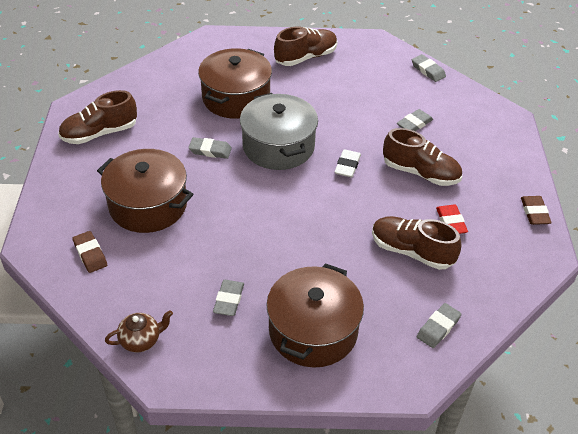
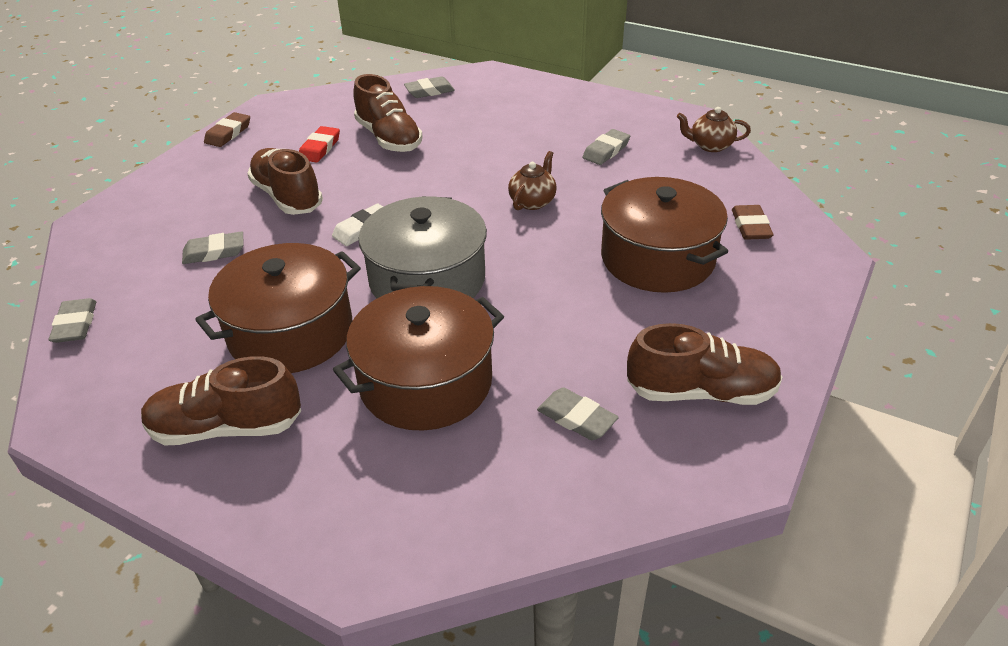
camera: 150 degrees left, 5 degrees down
grey eraser [188,137,232,159] -> grey eraser moved to [537,387,619,440]
brown pot [266,263,364,368] -> brown pot moved to [195,243,361,373]
none -> brown teapot [508,151,557,210]

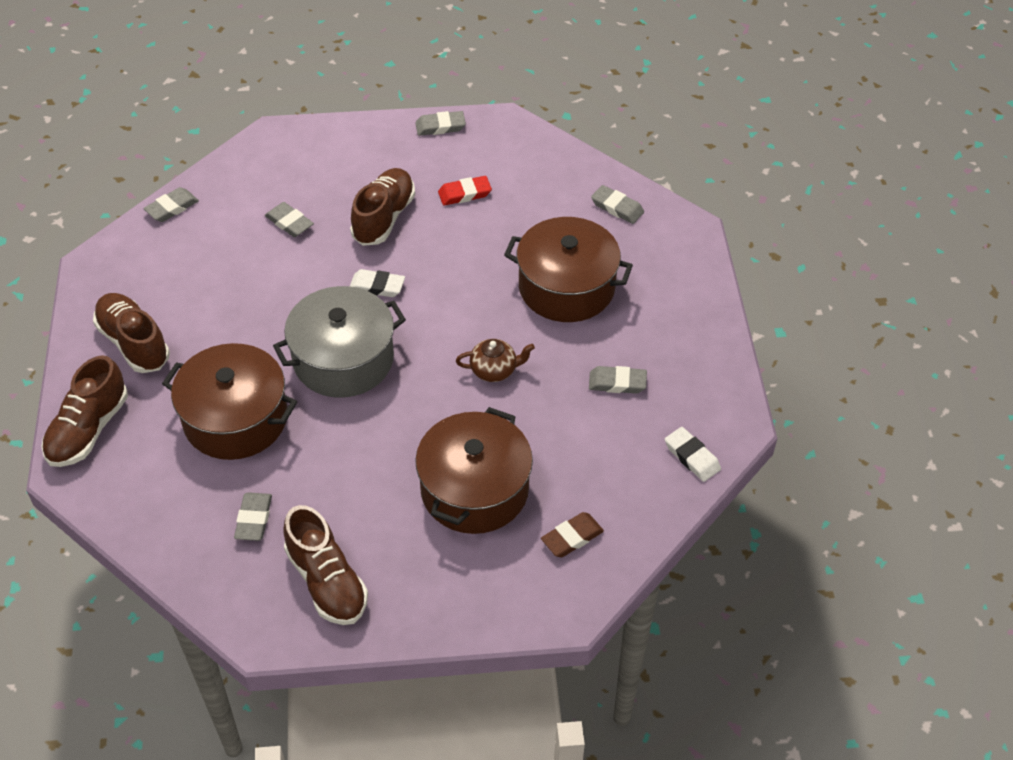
camera: 55 degrees right, 10 degrees up
brown pot [195,243,361,373] -> brown pot moved to [504,217,633,322]
brown eraser [204,112,250,147] -> grey eraser [415,111,466,136]
brown shoe [353,74,423,152] -> brown shoe moved to [41,355,128,467]
brown teapot [677,107,751,152] -> white eraser [665,427,721,482]

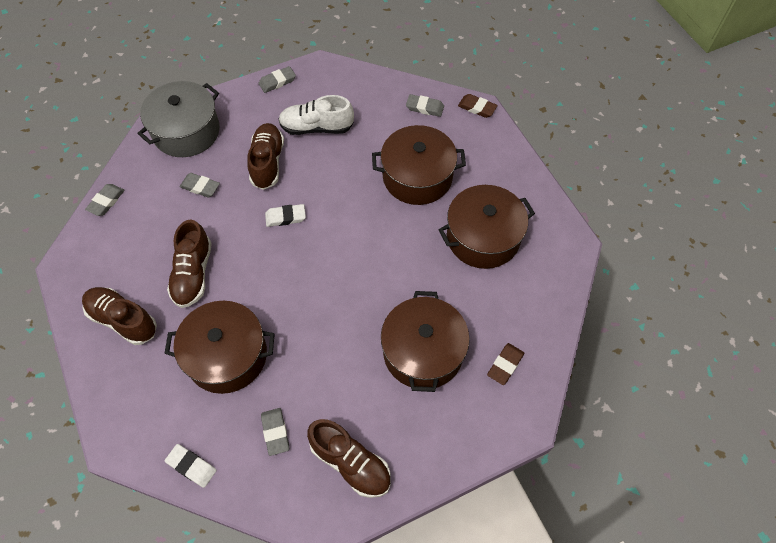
camera: 20 degrees left, 10 degrees up
brown shoe [41,355,128,467] -> brown shoe moved to [167,219,212,308]
grey pot [273,286,406,398] -> grey pot moved to [137,81,220,157]
red eraser [438,176,492,206] -> white shoe [278,95,354,135]
brown teapot [456,339,535,382] -> none
grey eraser [589,366,647,394] -> brown pot [438,185,535,269]
white eraser [665,427,721,482] -> white eraser moved to [165,444,217,488]
none -> brown eraser [458,94,498,118]

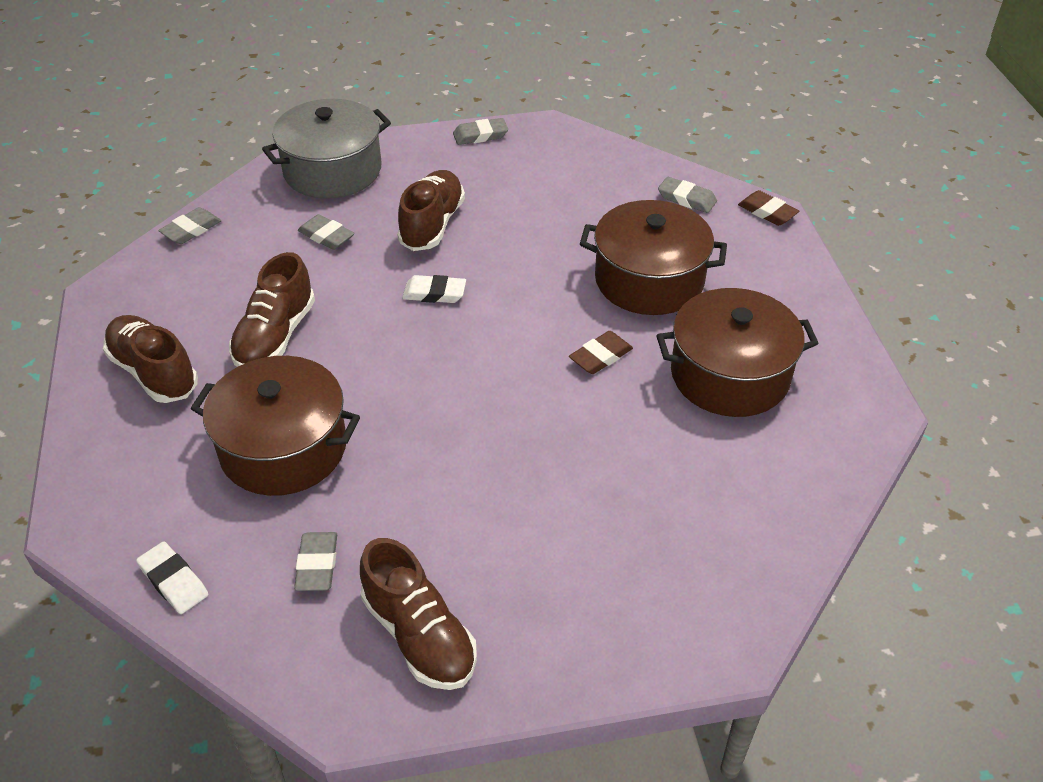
camera: 15 degrees right, 15 degrees down
white shoe [278,95,354,135] -> none
brown pot [381,291,470,392] -> none
brown eraser [487,343,524,385] -> brown eraser moved to [569,331,633,374]

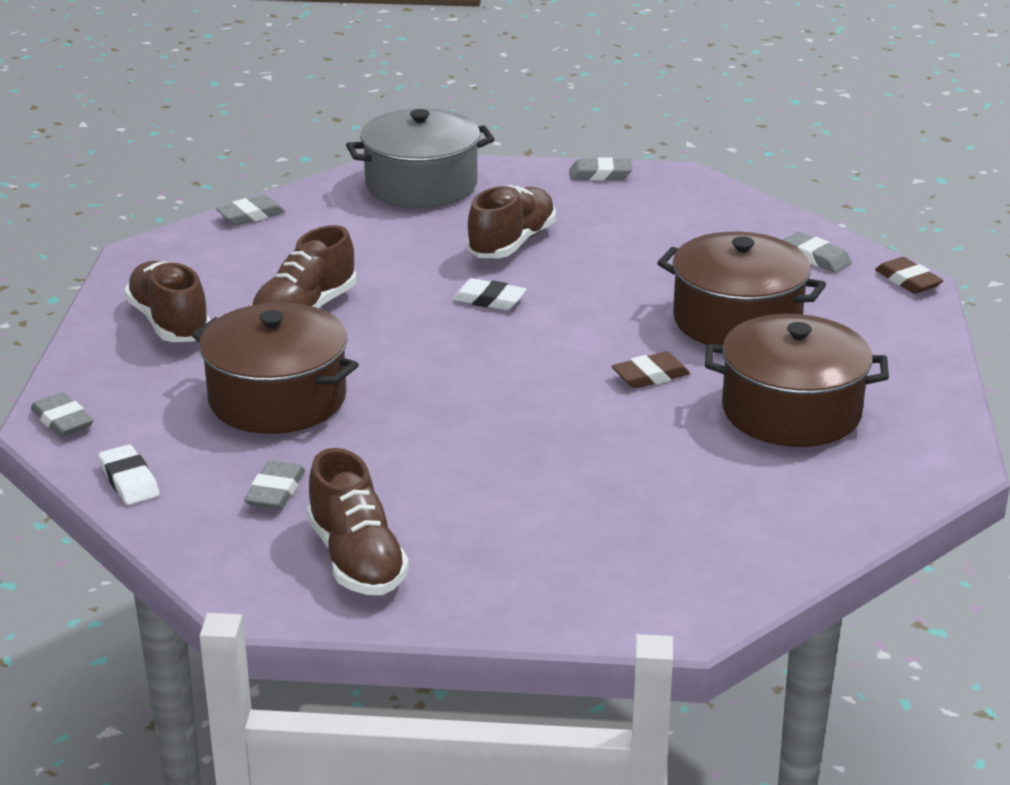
camera: 15 degrees right, 15 degrees down
grey eraser [298,214,355,250] -> grey eraser moved to [31,392,93,437]

